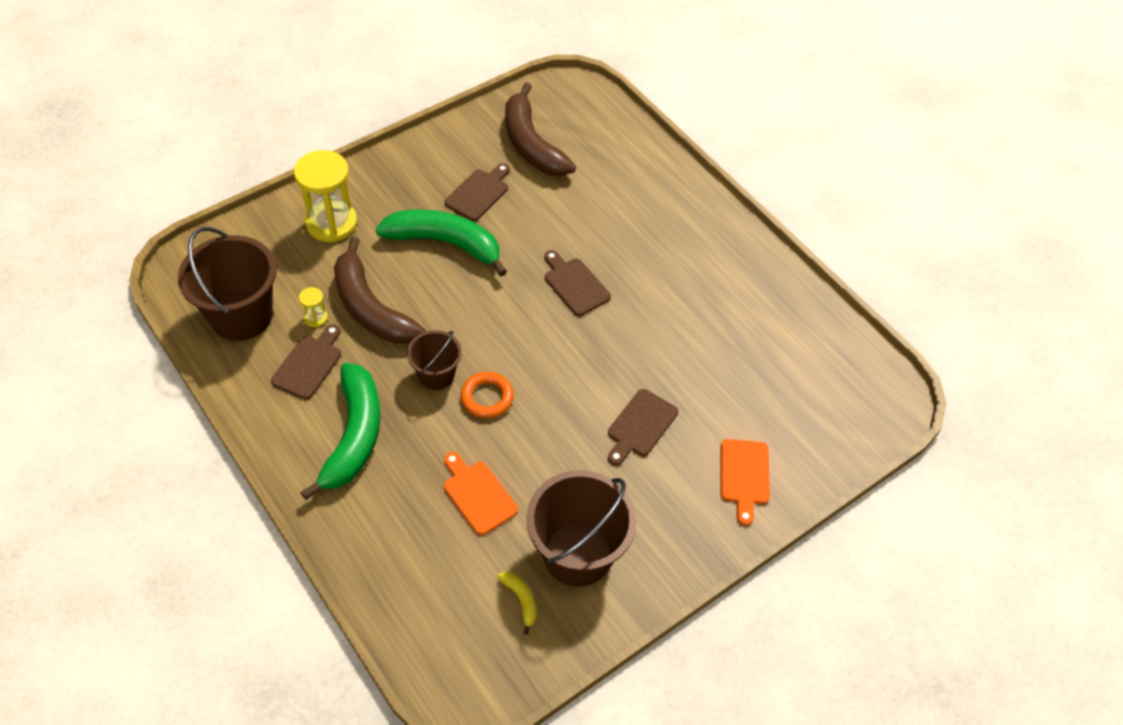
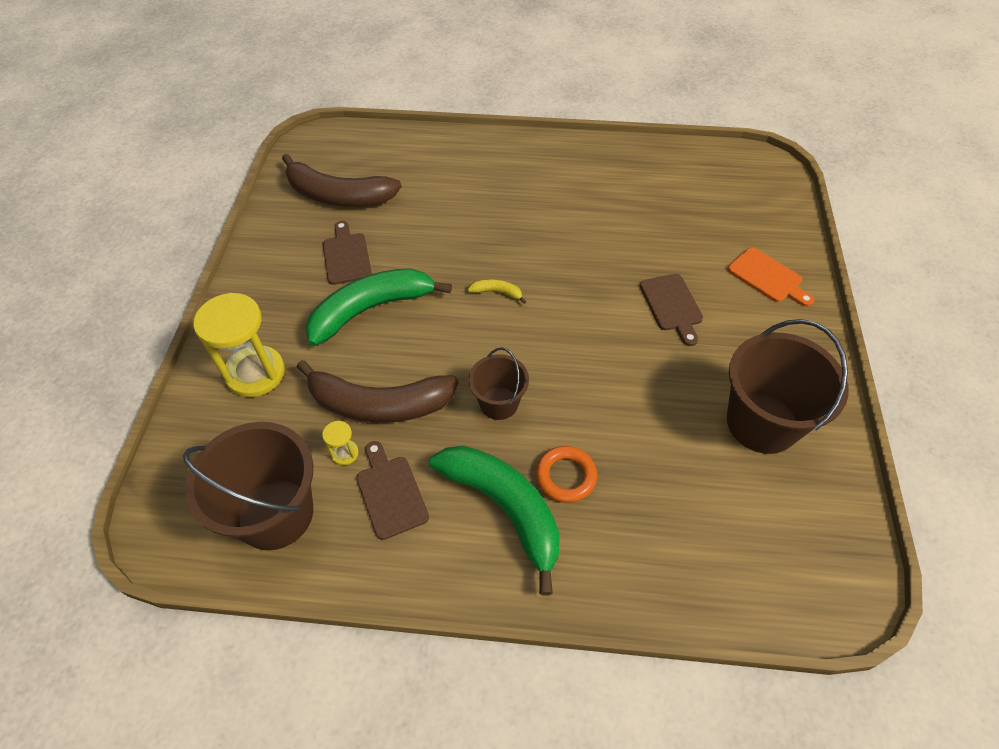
camera: 45 degrees left, 0 degrees up
orange cutting board [444,452,518,535] -> none
orange ring [460,372,514,418] -> orange ring moved to [536,446,597,503]
yellow banana [497,572,537,635] -> yellow banana moved to [468,279,526,304]
brown cutting board [544,250,611,316] -> none

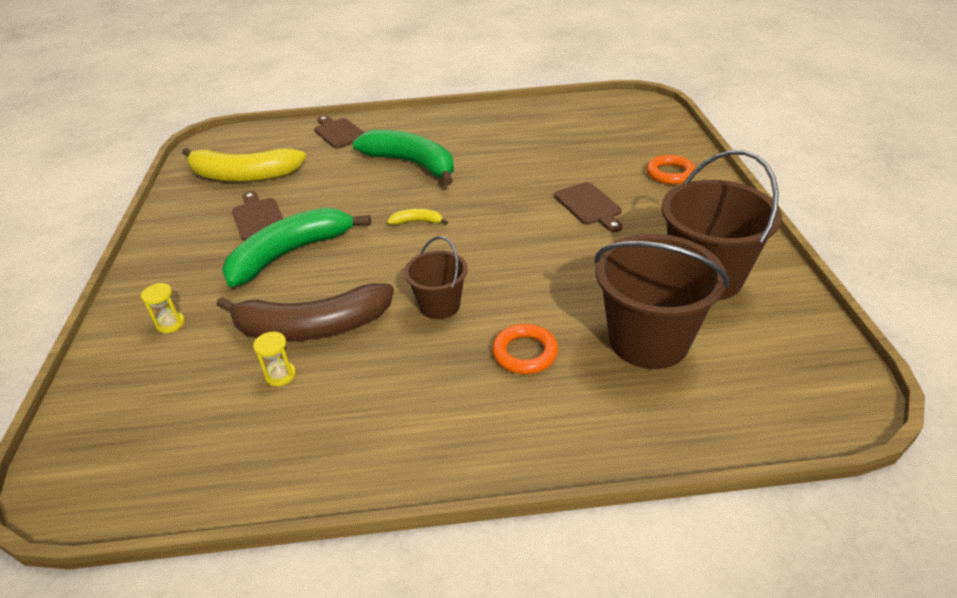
camera: 10 degrees left, 15 degrees down
brown bucket [183,422,313,550] -> brown bucket moved to [594,234,729,369]
yellow hourglass [193,293,285,397] -> yellow hourglass [141,283,185,333], size x0.43
brown banana [282,154,402,207] -> yellow banana [182,148,306,182]
brown cutting board [356,441,429,540] -> brown cutting board moved to [314,115,365,149]
green banana [429,446,560,596] -> green banana moved to [353,130,454,185]
orange cutting board [728,247,814,307] -> orange ring [646,155,696,185]

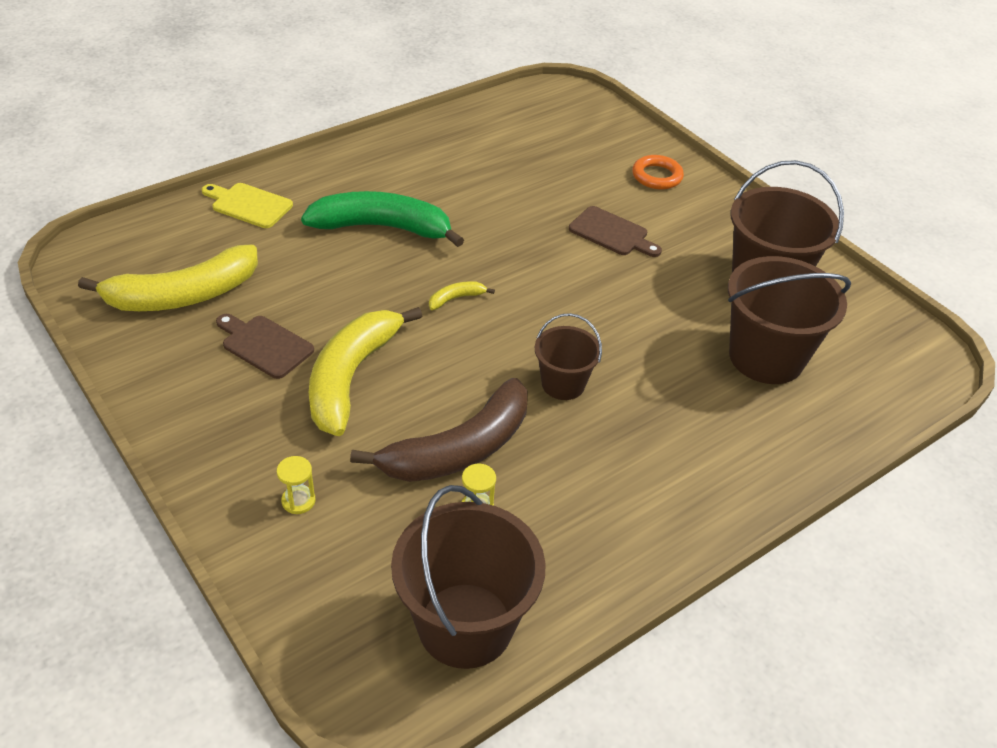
camera: 35 degrees left, 5 degrees up
green banana [222,208,371,287] -> yellow banana [309,307,422,436]
brown cutting board [314,115,365,149] -> yellow cutting board [202,183,293,228]
orange ring [492,324,558,374] -> none
none -> brown bucket [391,485,546,669]

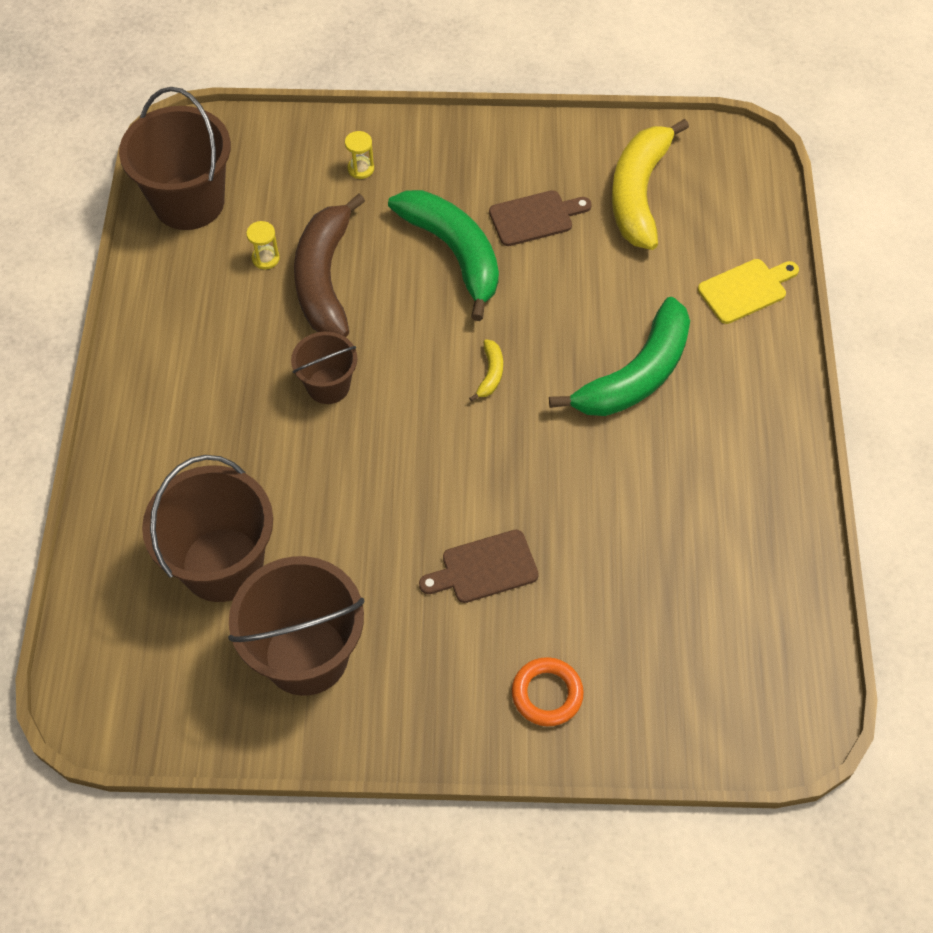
camera: 130 degrees right, 15 degrees up
yellow banana [309,307,422,436] -> green banana [388,190,499,321]

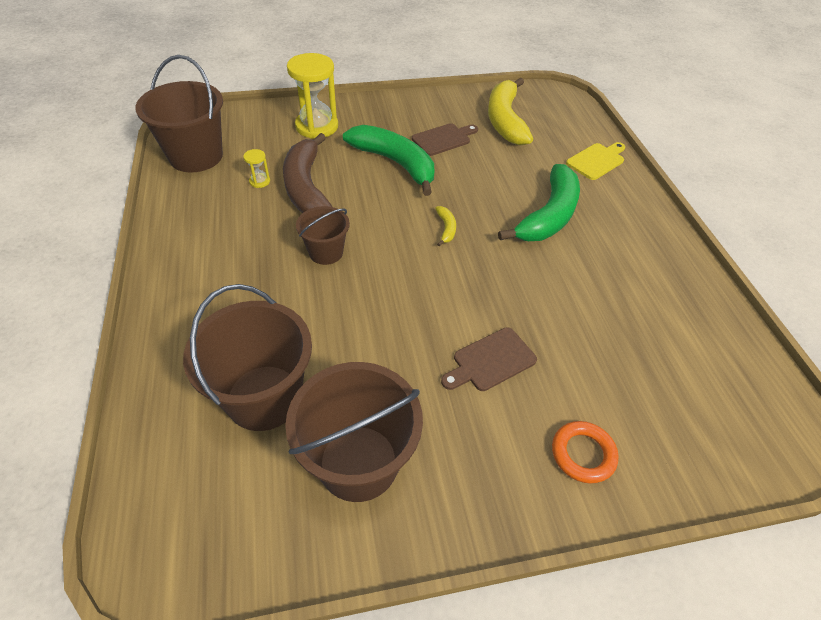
camera: 15 degrees left, 10 degrees down
yellow hourglass [345,131,374,179] -> yellow hourglass [287,53,338,139], size x2.31

